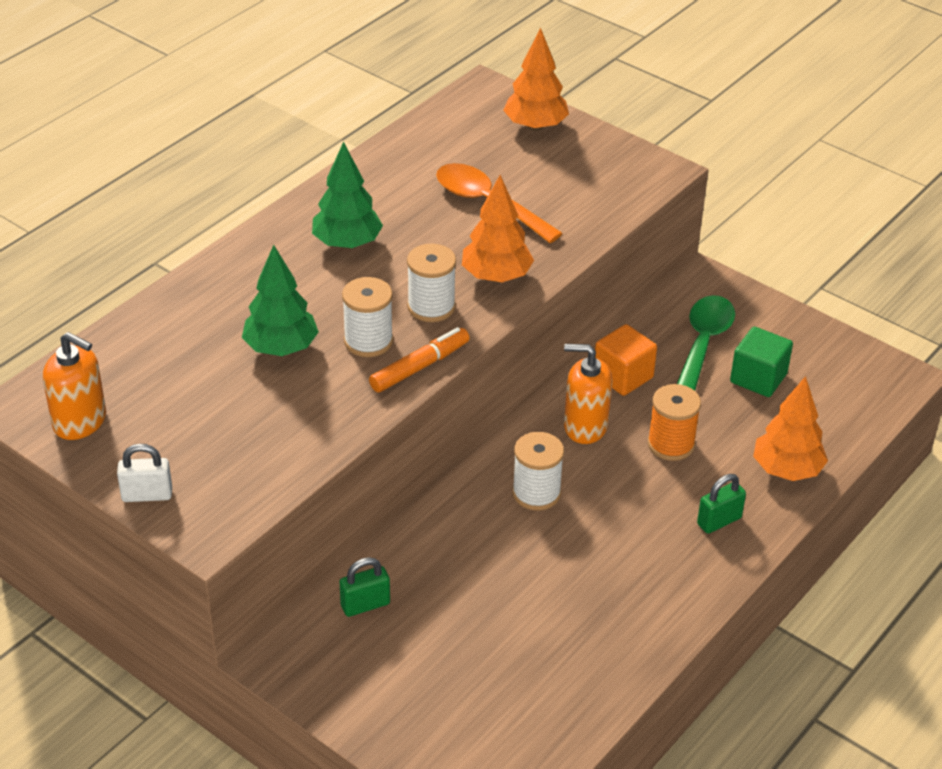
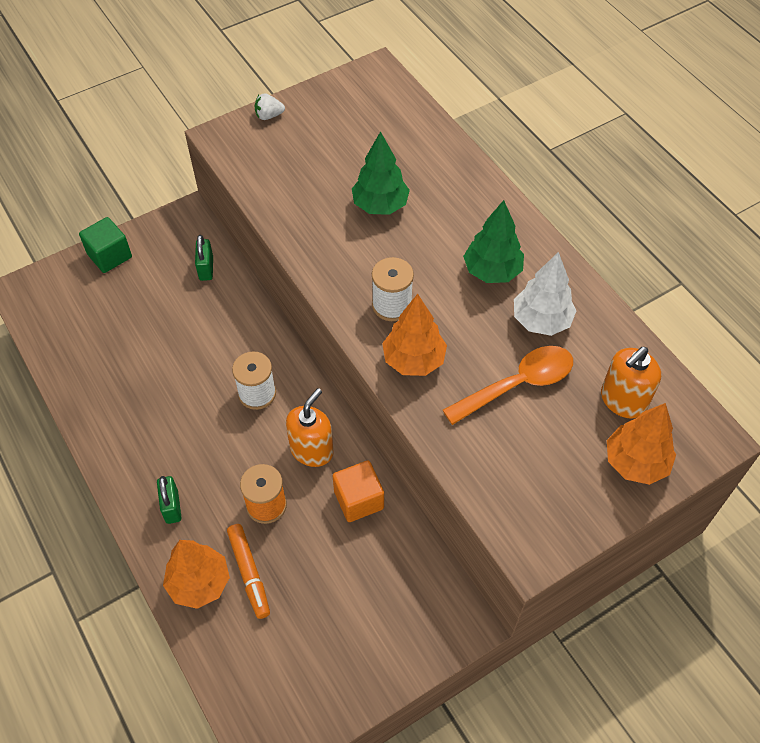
camera: 110 degrees right, 15 degrees up
orange soap dispenser [43,332,106,440] -> orange soap dispenser moved to [601,347,661,419]
white padlock [117,444,172,502] -> white strawberry [255,93,285,120]
white spool [342,277,393,357] -> none
orange marker [369,327,470,392] -> orange marker moved to [227,524,270,619]
green spoon [677,295,735,391] -> none
green cube [730,327,793,397] -> green cube moved to [79,217,132,273]
none -> white tree [514,252,577,336]

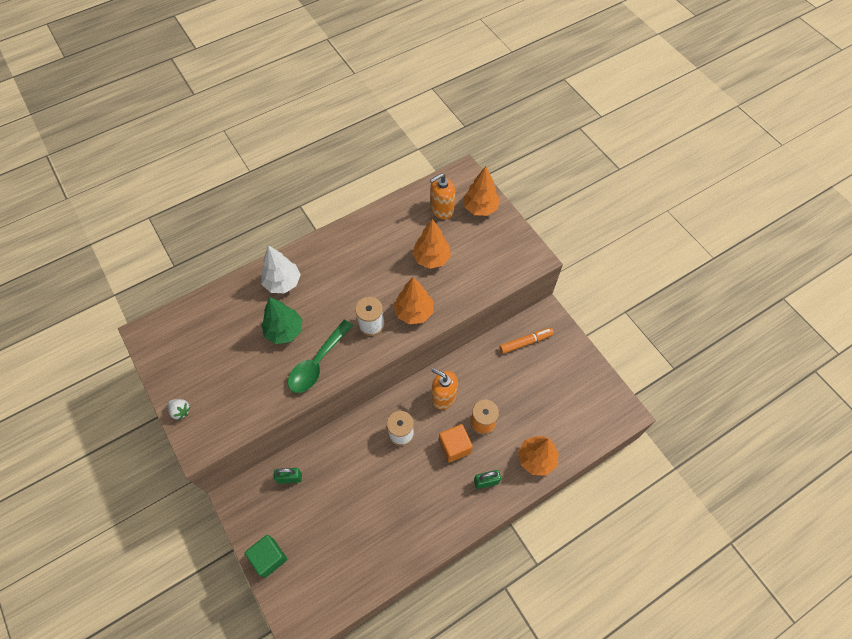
camera: 90 degrees left, 5 degrees up
orange marker [227,524,270,619] -> orange marker moved to [499,328,554,354]
white strawberry [255,93,285,120] -> white strawberry turned 45 degrees counterclockwise [168,399,191,420]
orange cube [332,461,384,522] -> orange cube moved to [439,424,473,463]
orange spoon [443,346,573,425] -> orange tree [412,219,451,269]
green tree [463,200,524,283] -> none
white tree [514,252,577,336] -> white tree moved to [261,245,301,293]
orange soap dispenser [601,347,661,419] -> orange soap dispenser turned 105 degrees clockwise [430,173,455,219]
none -> green spoon [288,320,353,393]

